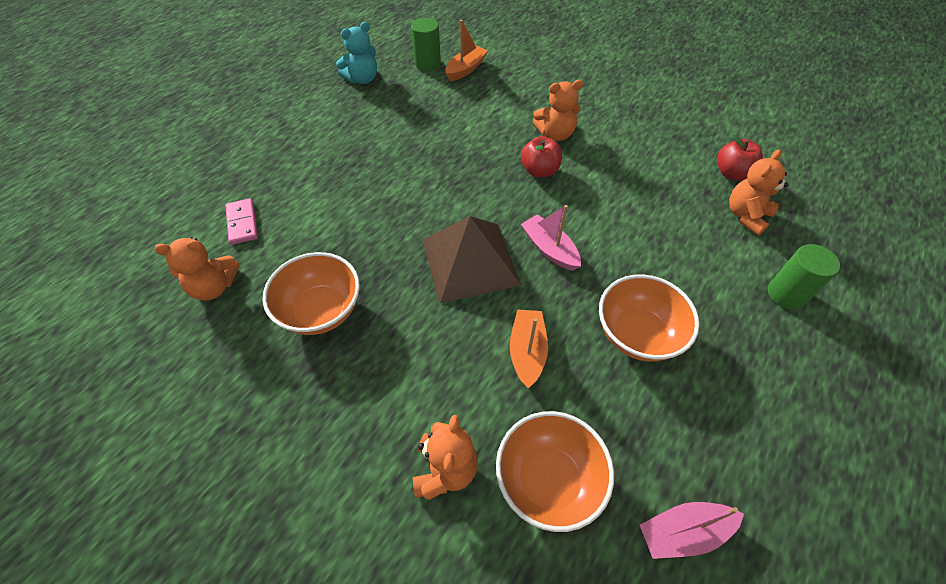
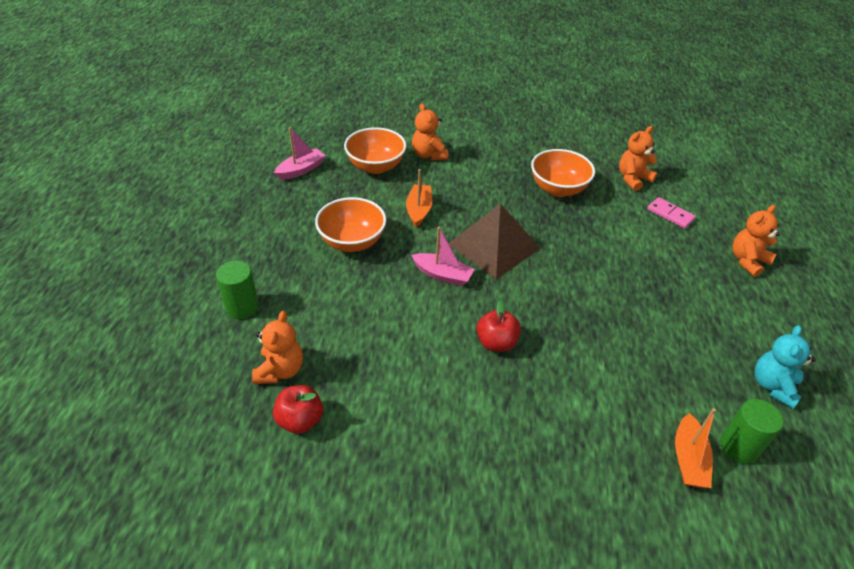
camera: 150 degrees right, 10 degrees down
orange boat [510,309,548,388] -> orange boat turned 150 degrees counterclockwise [406,169,432,227]
orange teddy bear [532,80,583,141] -> orange teddy bear moved to [732,205,780,277]

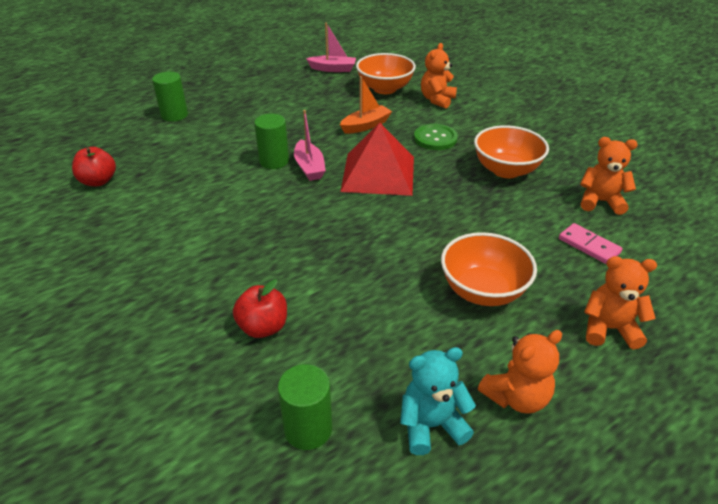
camera: 50 degrees right, 5 degrees down
orange teddy bear [252,311,303,384] -> orange teddy bear moved to [478,330,562,414]
orange bowl [315,197,387,252] -> orange bowl moved to [441,232,537,306]
brown pyramid [449,204,541,279] -> red pyramid [340,123,414,196]
red apple [477,301,521,352] -> red apple moved to [233,279,287,338]
pink domino [647,197,696,229] -> pink domino turned 45 degrees counterclockwise [559,223,623,264]
orange boat [675,408,716,488] -> none
none -> green cylinder [254,114,289,169]
none -> green button [414,124,458,150]

